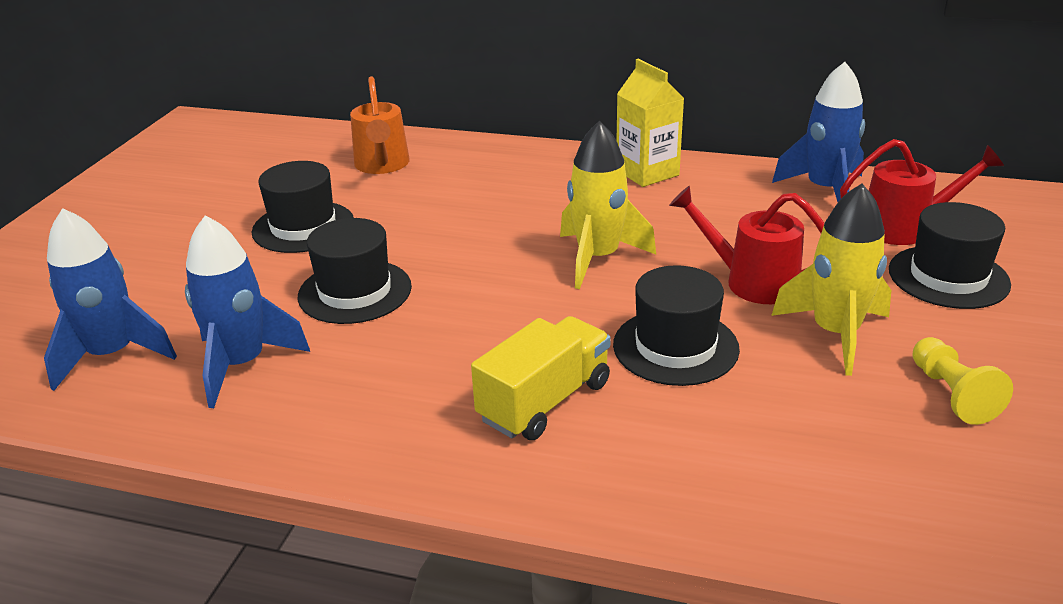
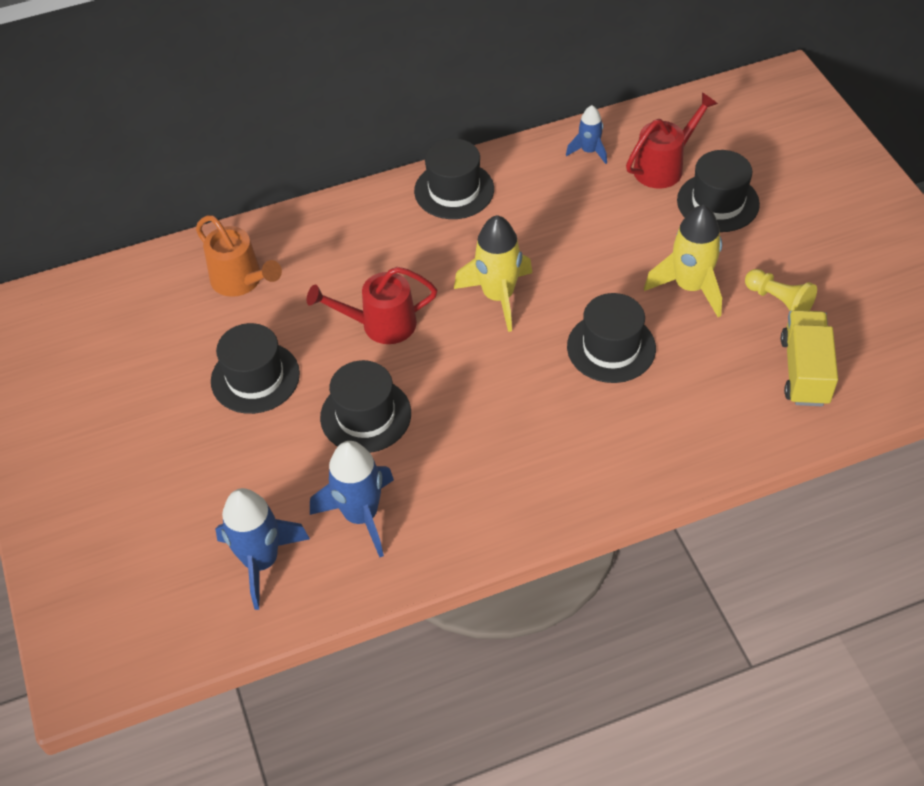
camera: 35 degrees left, 20 degrees up
yellow truck [471,316,610,440] -> yellow truck moved to [781,310,838,406]
yellow carton [616,59,685,187] -> black hat [414,138,494,219]
red watering can [669,186,824,304] -> red watering can moved to [307,267,437,344]
blue rocket [772,62,865,202] -> blue rocket [566,105,607,164], size x0.57

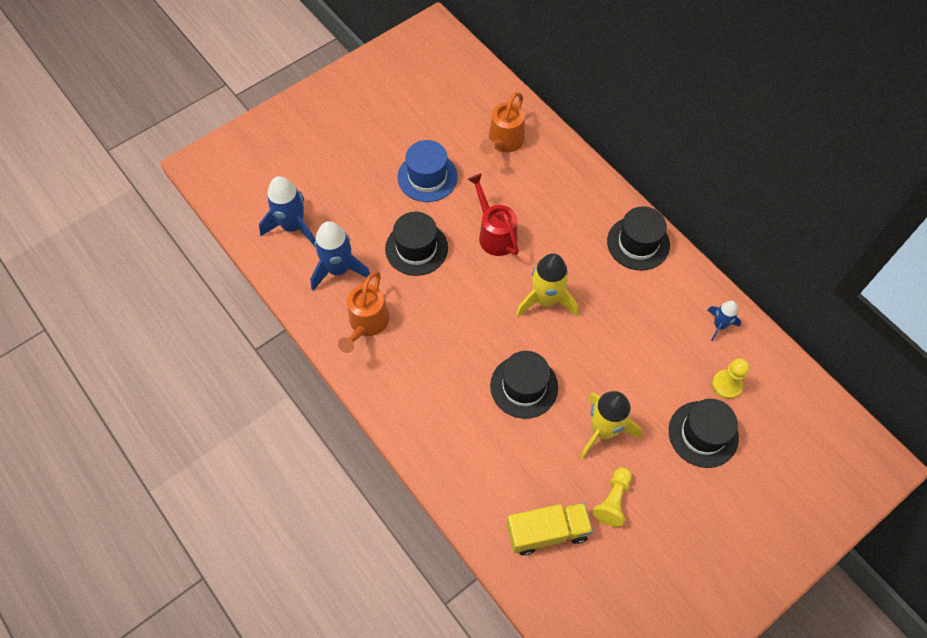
camera: 70 degrees right, 10 degrees up
black hat [211,323,300,414] -> blue hat [398,140,458,202]
red watering can [626,92,718,189] -> yellow pawn [712,358,749,399]
none -> orange watering can [338,271,389,353]

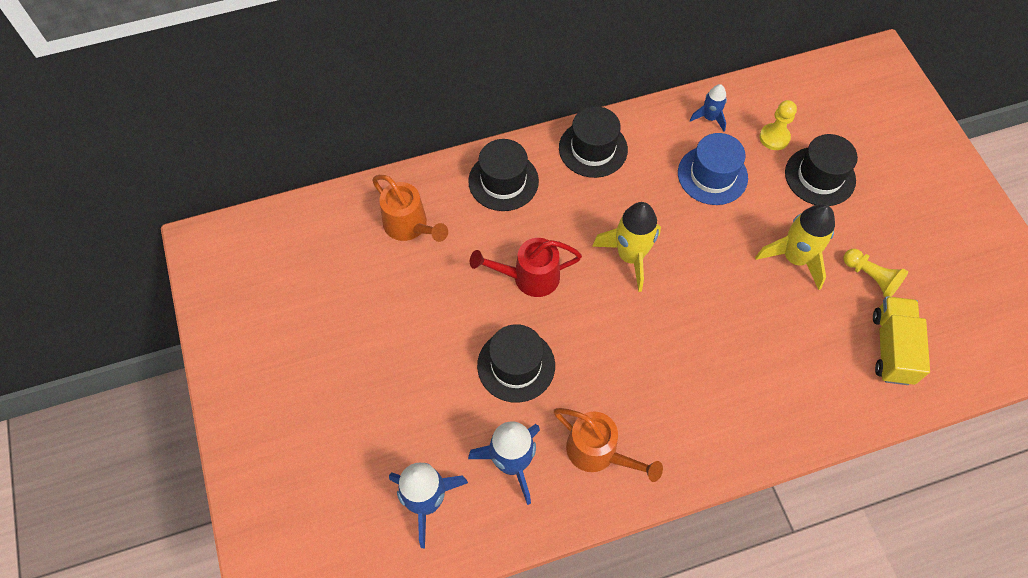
camera: 70 degrees left, 0 degrees up
blue hat [398,140,458,202] -> blue hat moved to [678,133,748,205]
black hat [490,351,558,419] -> black hat moved to [468,139,539,211]

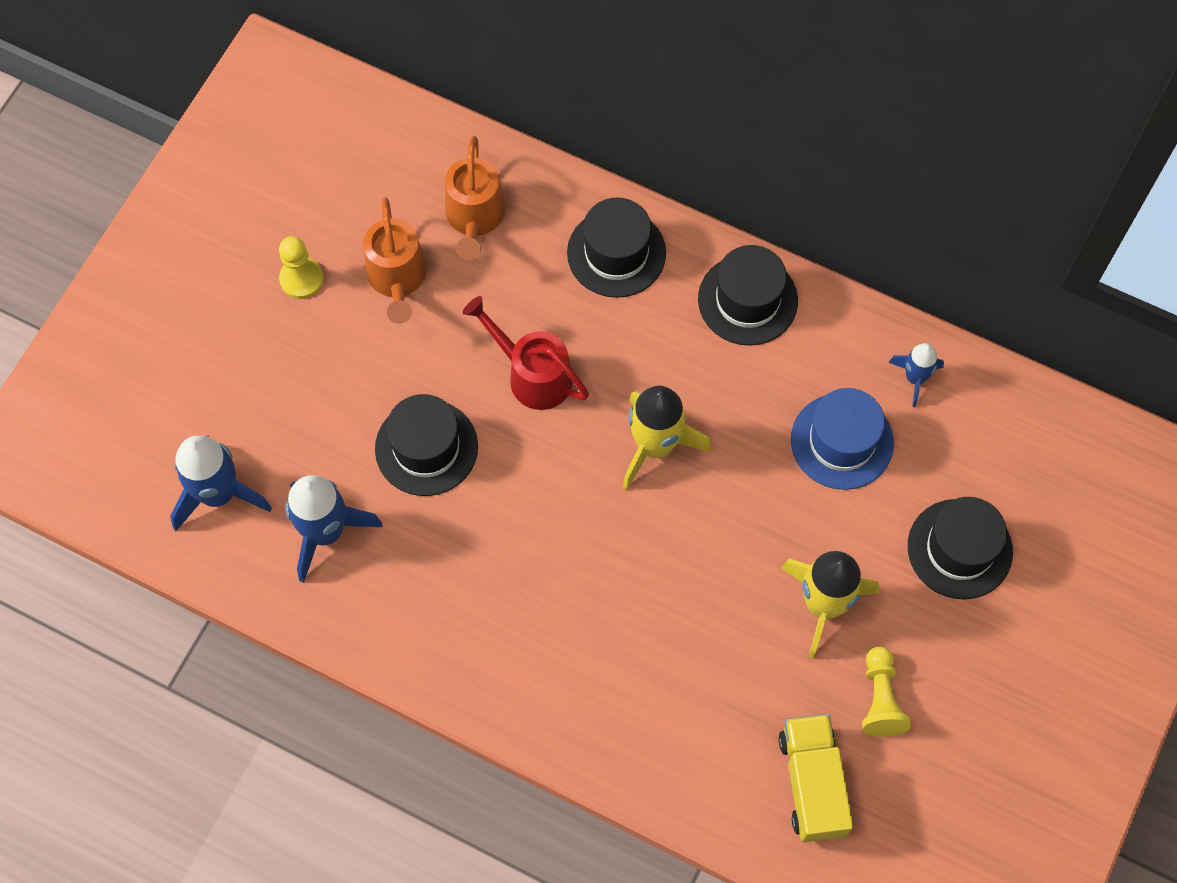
camera: 45 degrees right, 5 degrees up
orange watering can [554,408,663,482] -> orange watering can moved to [363,197,427,324]
yellow pawn [760,100,797,150] -> yellow pawn moved to [279,236,324,299]
yellow truck [873,296,930,385] -> yellow truck turned 60 degrees counterclockwise [779,714,853,842]

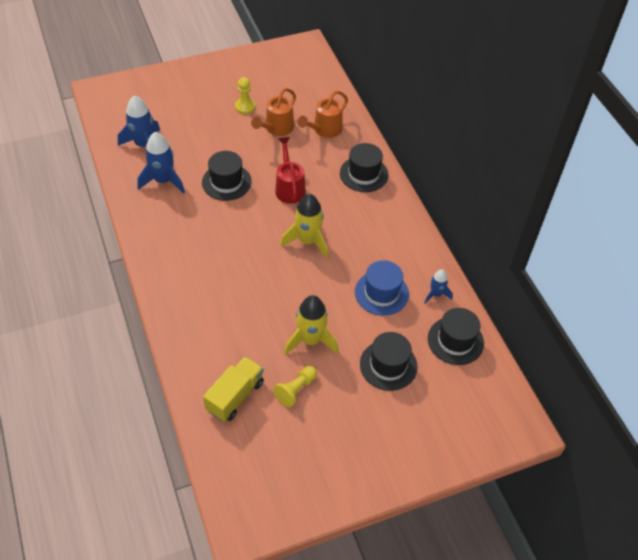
camera: 40 degrees right, 15 degrees down
black hat [698,245,798,346] -> black hat moved to [428,308,484,365]

